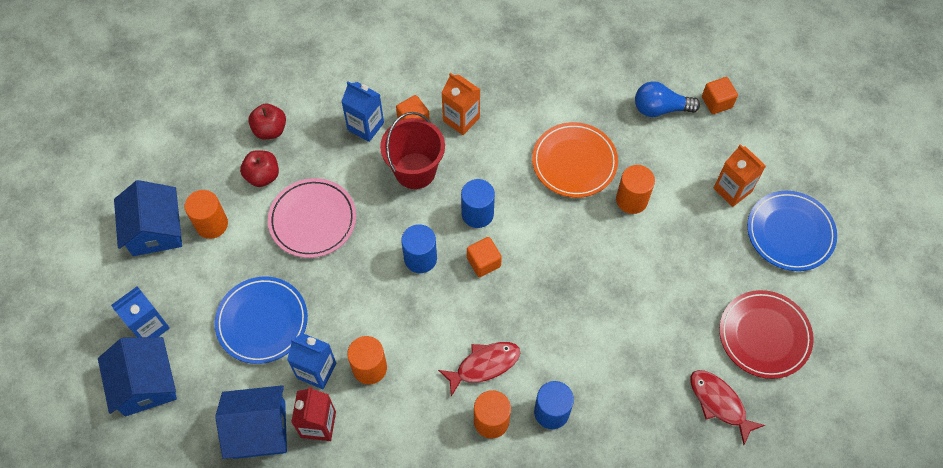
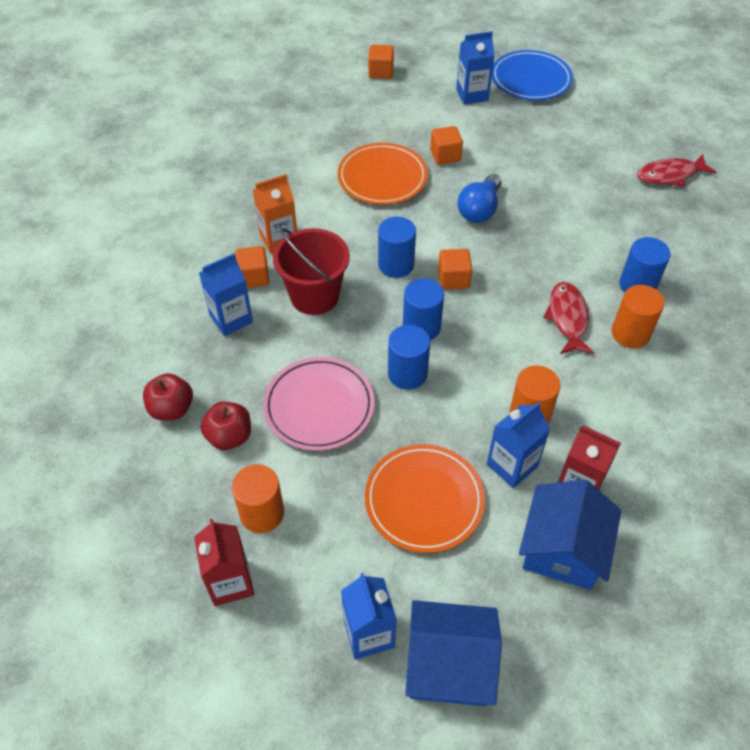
camera: 65 degrees left, 10 degrees down
blue house [114,180,182,256] -> red carton [194,519,254,606]
blue plate [214,277,308,364] -> orange plate [365,444,485,553]
orange cylinder [616,165,655,214] -> orange cube [430,126,463,165]
blue light bulb [635,81,700,117] -> blue light bulb moved to [458,174,502,223]
orange carton [714,144,766,207] -> blue carton [456,31,495,105]
red plate [719,290,814,379] -> none
none -> blue cylinder [388,325,430,390]

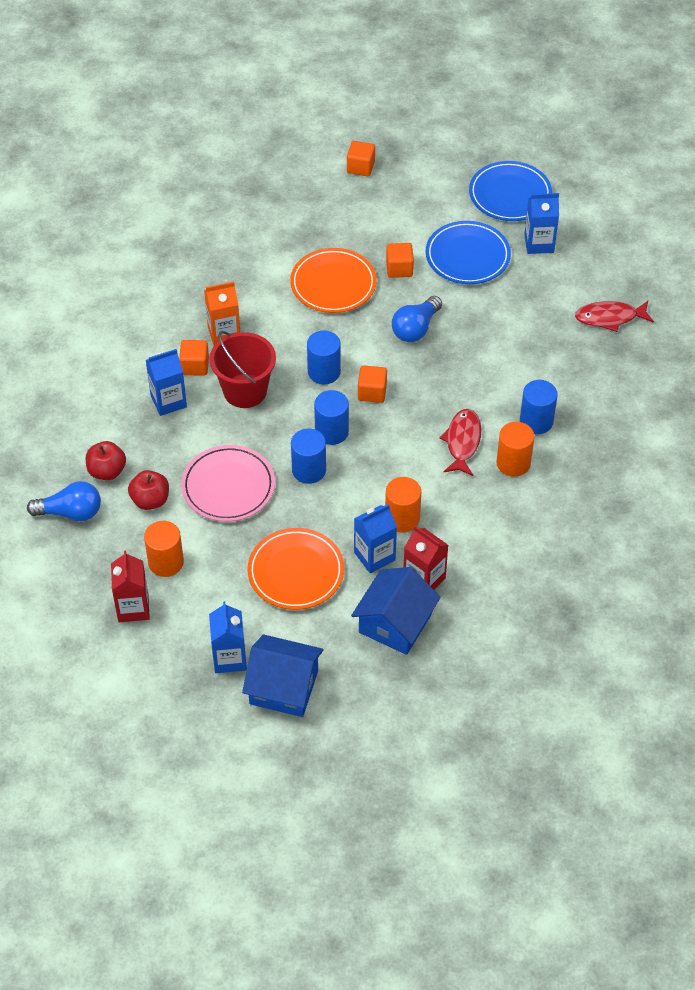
camera: 10 degrees right, 0 degrees up
blue carton [456,31,495,105] -> blue carton moved to [524,193,559,254]
none -> blue light bulb [27,481,101,521]
none -> blue plate [426,221,511,284]

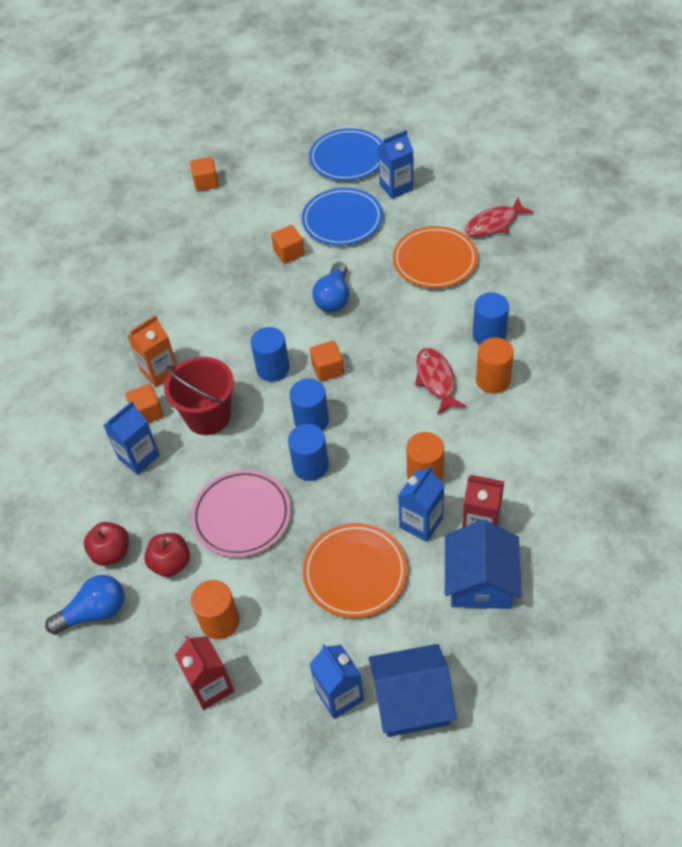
camera: 20 degrees left, 0 degrees up
orange plate [290,248,377,313] -> orange plate moved to [393,226,478,288]

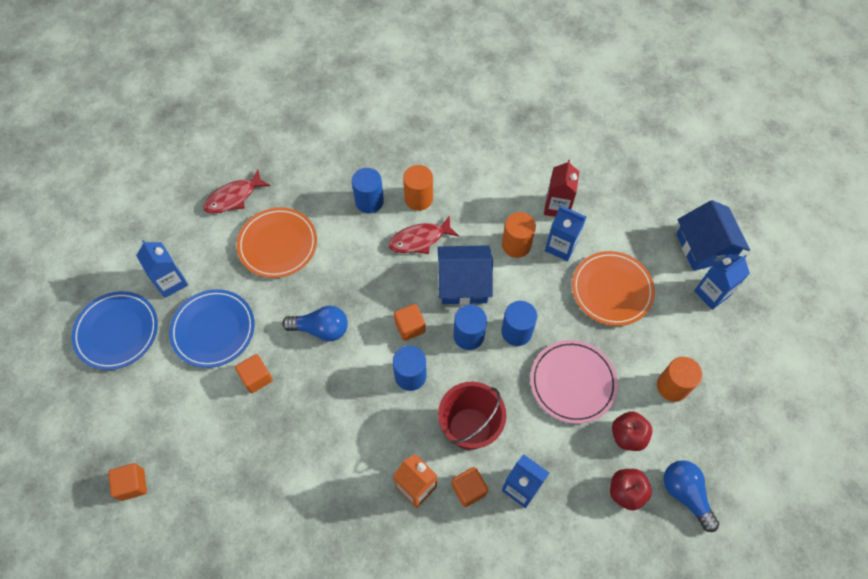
camera: 100 degrees left, 10 degrees up
red carton [175,635,234,710] -> none
blue house [445,520,522,609] -> blue house moved to [438,245,493,305]
red fish [465,198,534,237] -> red fish turned 90 degrees clockwise [203,169,270,214]

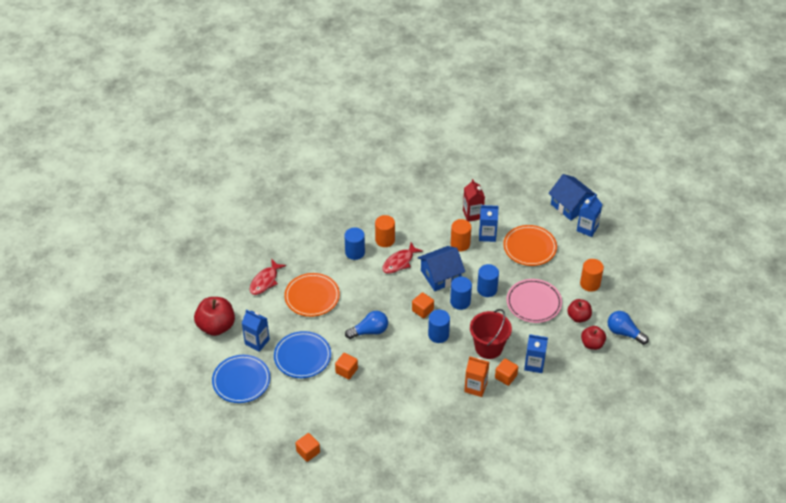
camera: 25 degrees left, 15 degrees down
none -> red apple [194,297,235,336]

